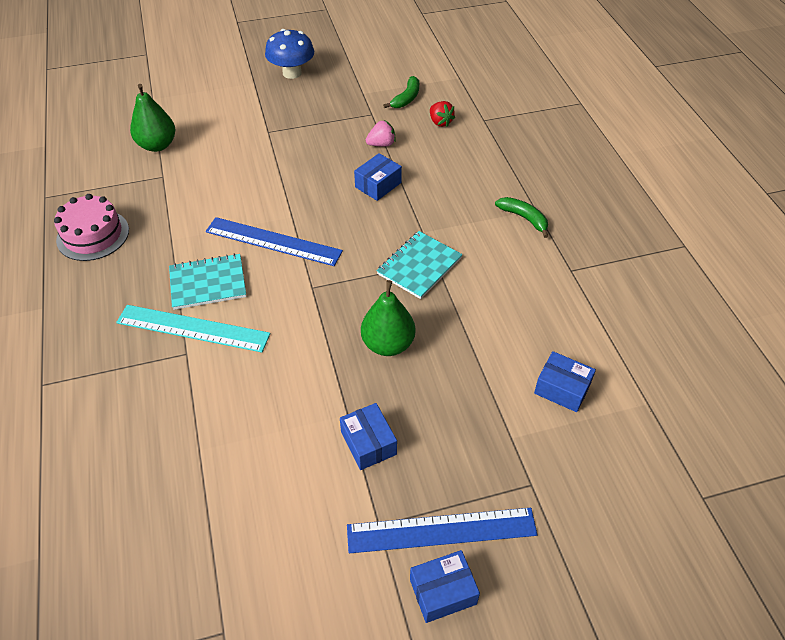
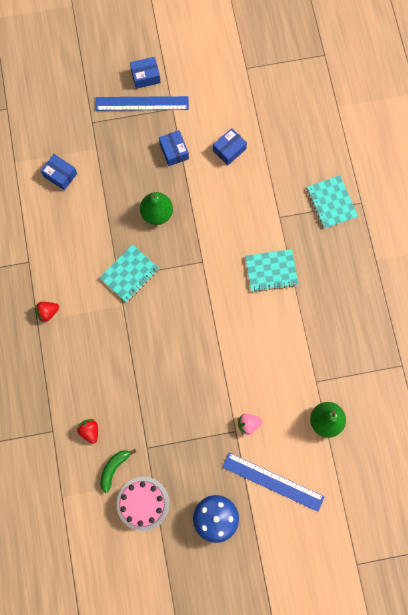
camera: 175 degrees left, 25 degrees up
pink cake [54,194,129,261] -> pink cake moved to [117,477,170,531]
turquoise ruler [116,305,270,353] -> none
blue ruler [205,217,343,266] -> blue ruler moved to [222,453,325,512]
blue box [354,153,402,201] -> blue box moved to [213,128,247,165]
pink strawberry [366,121,396,147] -> pink strawberry moved to [238,414,262,435]
green banana [495,197,548,238] -> red strawberry [35,302,59,323]
none -> turquoise notebook [307,175,358,229]

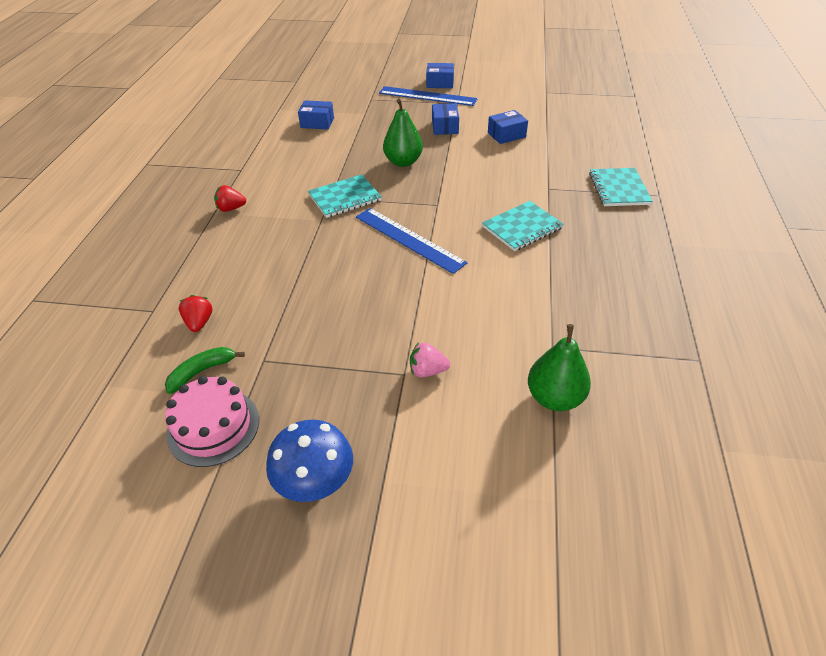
camera: 20 degrees right, 30 degrees down
blue box [41,154,77,190] -> blue box turned 45 degrees counterclockwise [298,100,334,129]
blue ruler [222,453,325,512] -> blue ruler moved to [356,208,467,274]
turquoise notebook [245,249,298,292] -> turquoise notebook turned 45 degrees counterclockwise [482,201,564,251]

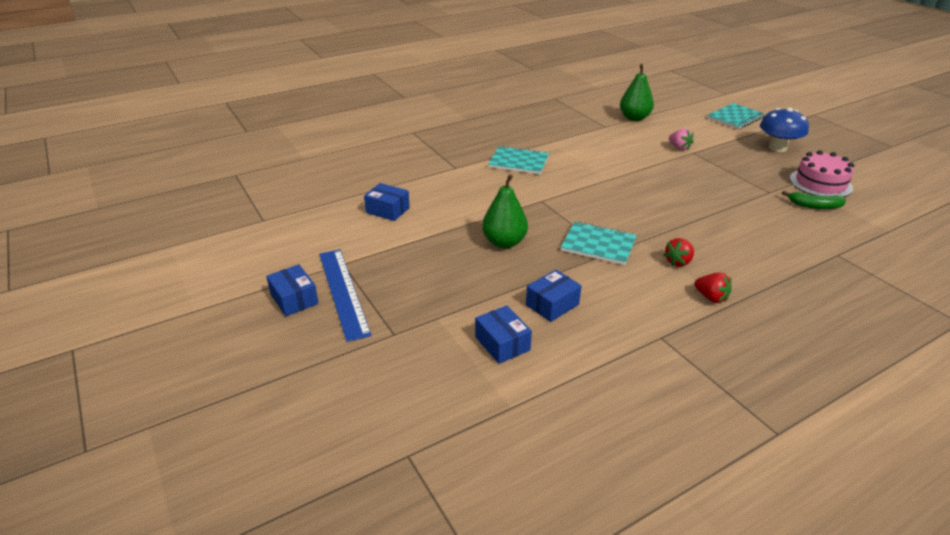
camera: 130 degrees left, 10 degrees down
red strawberry [179,295,213,332] -> red strawberry moved to [664,238,694,267]
blue ruler [356,208,467,274] -> none
blue box [432,103,459,135] -> blue box moved to [526,270,582,322]
turquoise notebook [589,168,653,206] -> turquoise notebook moved to [707,103,765,129]

